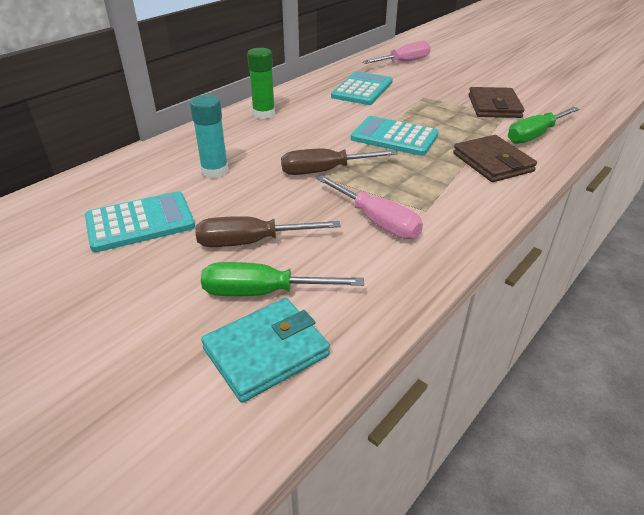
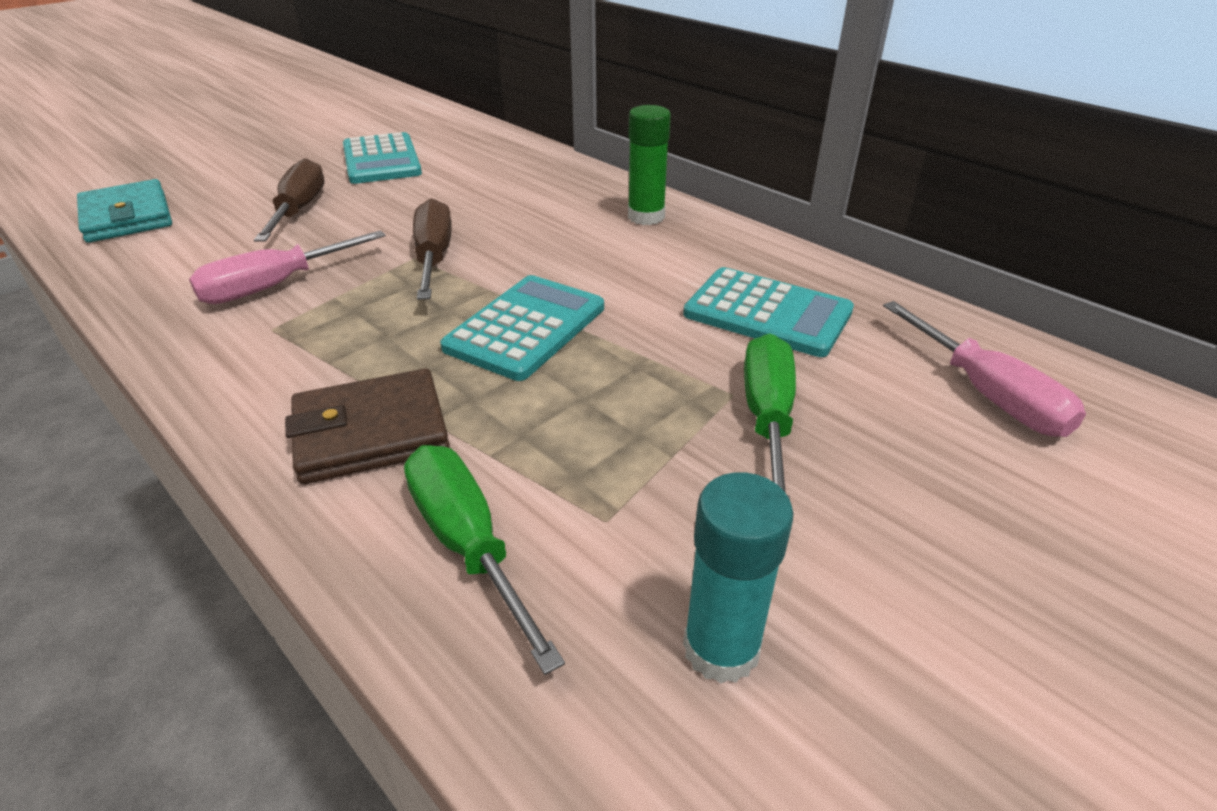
camera: 95 degrees right, 0 degrees up
turquoise glue stick [190,95,228,178] -> turquoise glue stick moved to [683,472,794,684]
green screwdriver [201,262,364,296] -> green screwdriver moved to [744,333,796,499]
brown wallet [469,87,525,118] -> none

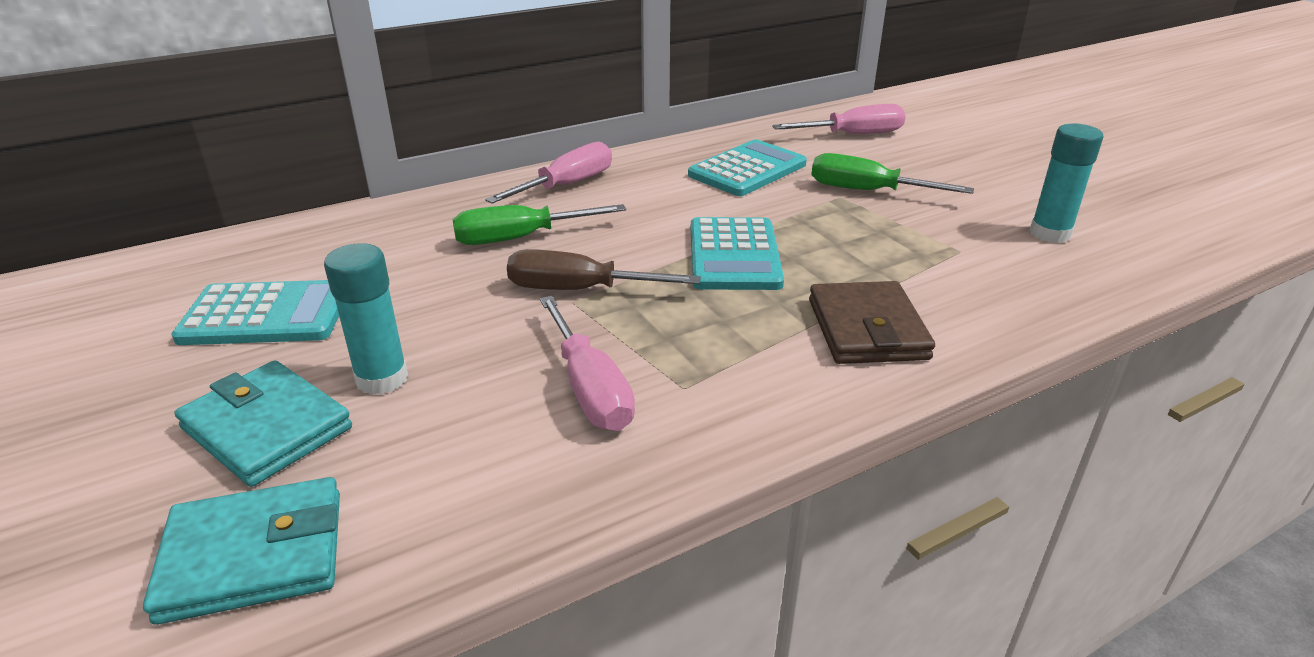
camera: 75 degrees left, 5 degrees down
brown screwdriver [254,158,325,242] -> turquoise glue stick [324,243,408,395]
green screwdriver [404,445,565,675] -> green screwdriver moved to [453,204,626,245]
turquoise calculator [440,275,604,381] -> turquoise calculator turned 135 degrees counterclockwise [691,217,784,290]
green glue stick [628,105,671,225] -> pink screwdriver [485,142,612,204]
none -> turquoise wallet [175,360,352,487]

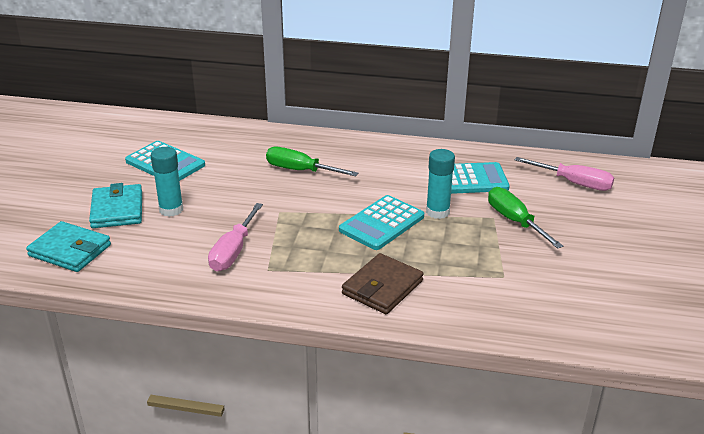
camera: 40 degrees right, 0 degrees up
pink screwdriver [485,142,612,204] -> none
brown screwdriver [507,249,701,290] -> none
turquoise glue stick [1030,124,1104,243] -> turquoise glue stick moved to [426,149,455,219]

